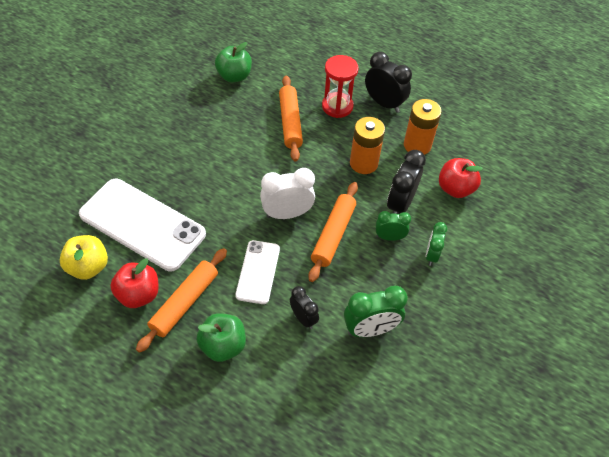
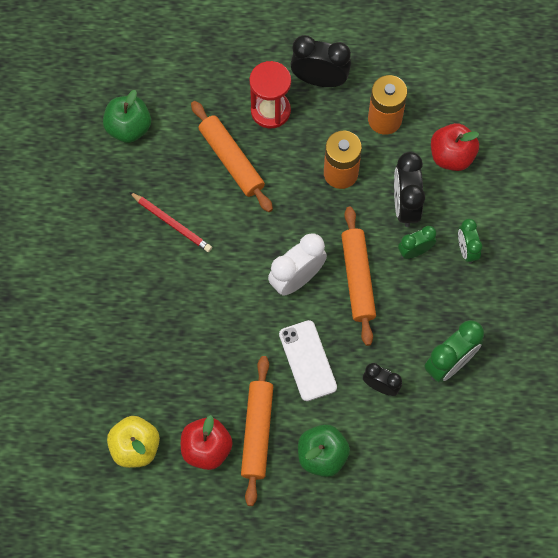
camera: 25 degrees left, 15 degrees up
white phone [79,179,206,271] -> none
none -> red pencil [129,192,212,252]

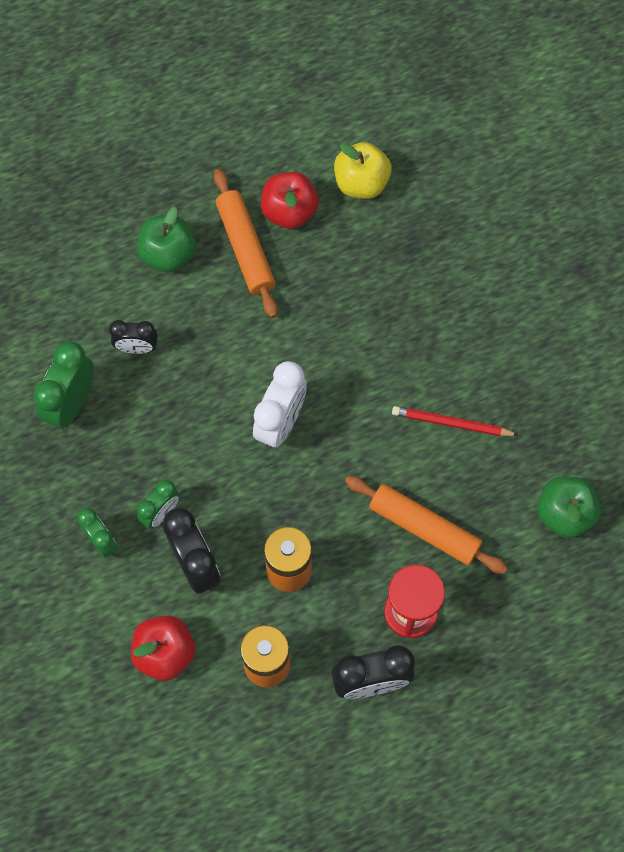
camera: 155 degrees right, 0 degrees up
white phone [279,320,337,401] -> none
orange rolling pin [341,206,376,346] -> none

